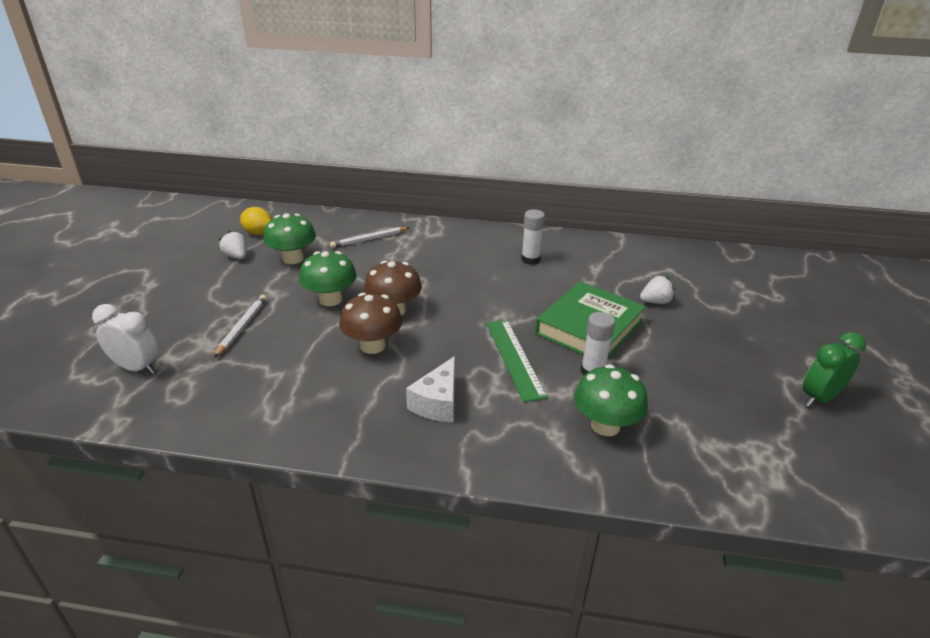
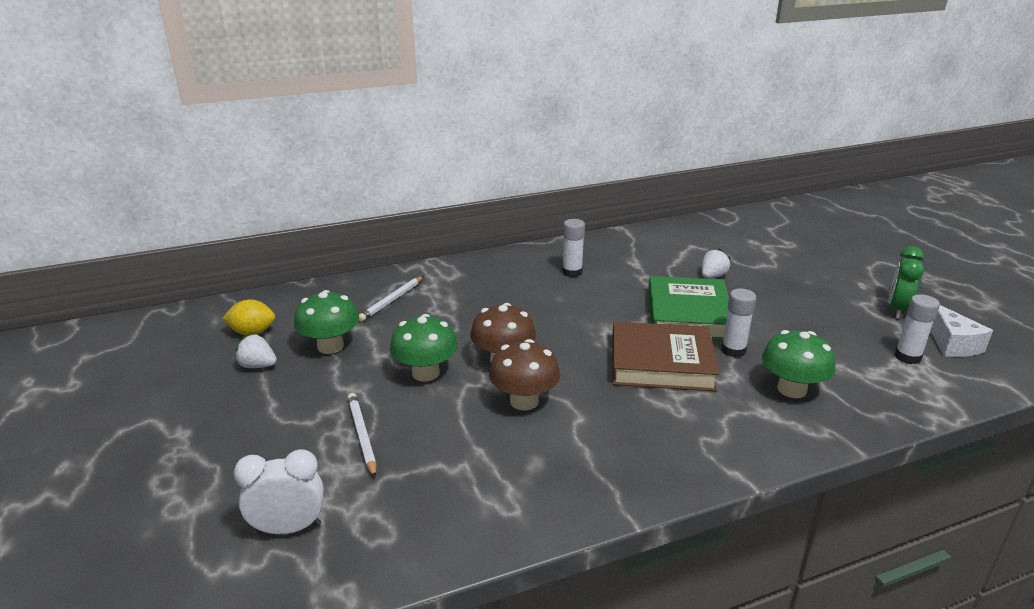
camera: 30 degrees left, 5 degrees down
white cheese [406,356,455,422] -> white cheese moved to [930,305,993,357]
green ruler [487,320,548,402] -> brown book [612,322,720,391]
none -> white glue stick [895,294,940,364]

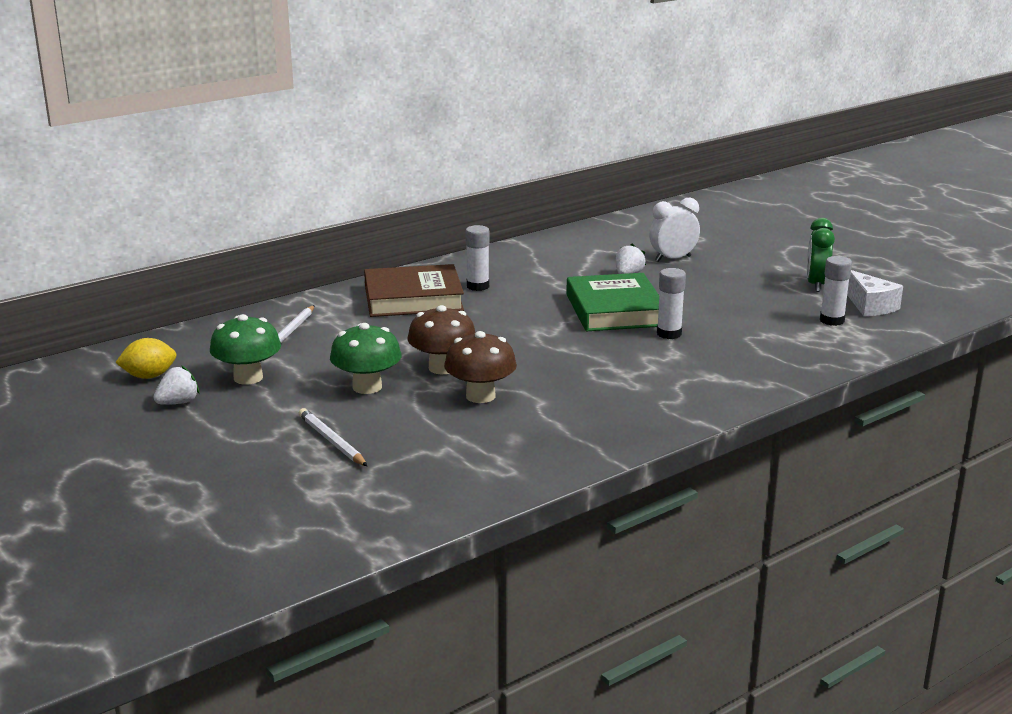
camera: 15 degrees left, 5 degrees down
white clock [234,449,324,534] -> white clock moved to [649,198,700,262]
white strawberry [235,334,277,368] -> white strawberry turned 135 degrees clockwise [154,365,199,405]
brown book [612,322,720,391] -> brown book moved to [364,264,464,317]
green mushroom [762,330,835,398] -> none

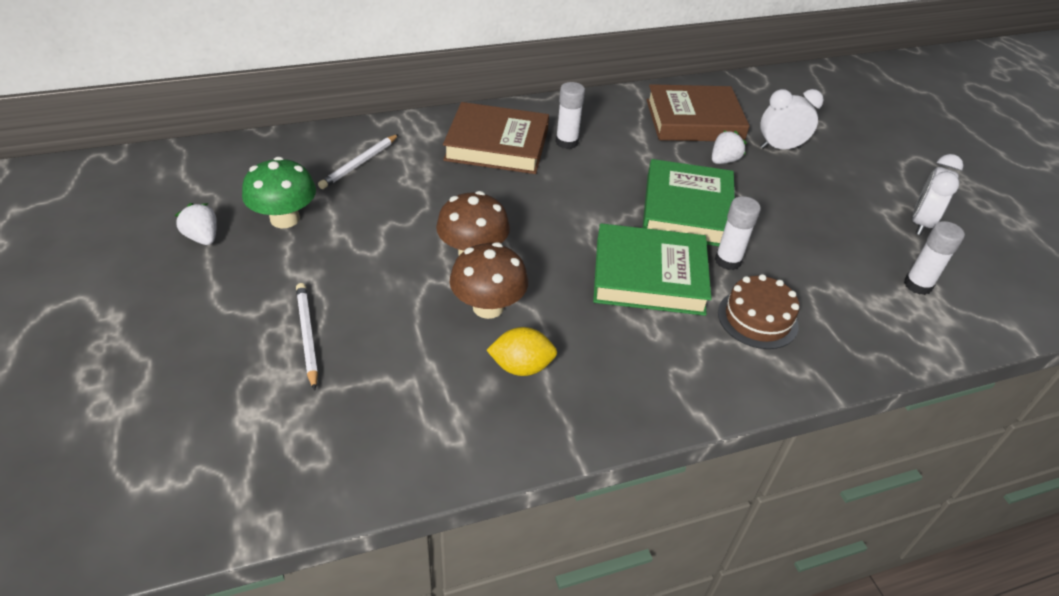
camera: 15 degrees right, 20 degrees up
yellow lemon [115,338,177,379] -> yellow lemon moved to [487,327,557,376]
white strawberry [154,365,199,405] -> white strawberry turned 105 degrees counterclockwise [175,203,217,245]
green mushroom [330,323,402,394] -> none
green clock [807,218,835,292] -> white clock [912,154,963,235]
white cheese [847,270,903,316] -> none
none -> green book [593,223,712,316]
none -> brown book [647,84,750,141]
none -> brown cake [718,274,799,349]

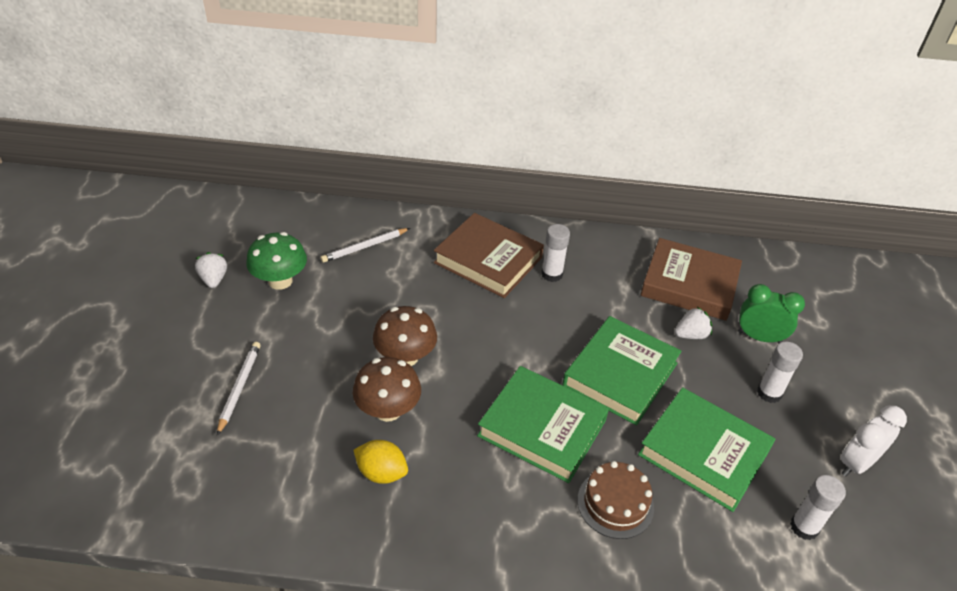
camera: 25 degrees right, 0 degrees up
white glue stick [715,196,761,270] -> white glue stick moved to [757,342,803,403]
white clock [760,89,824,150] -> green clock [738,284,805,344]
none -> green book [638,387,776,512]

